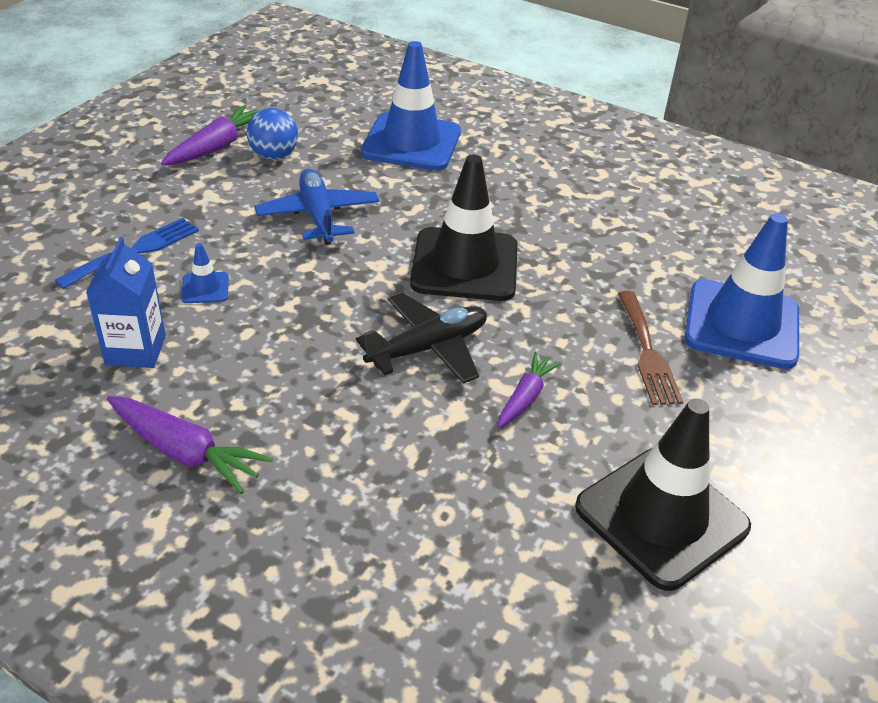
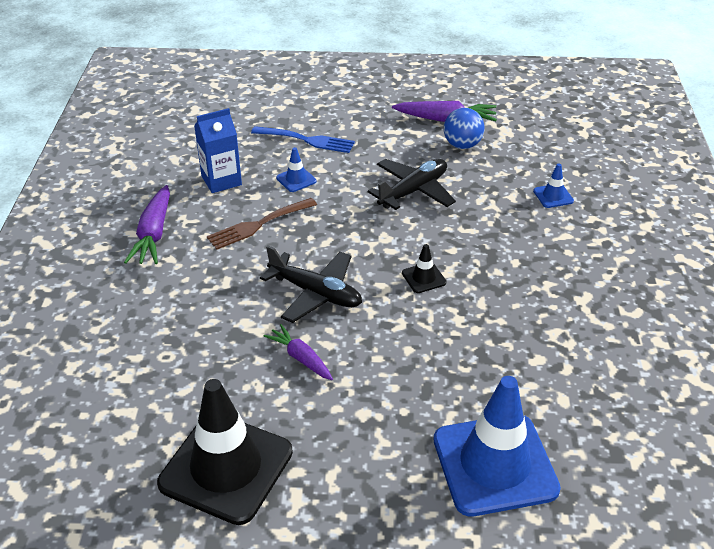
camera: 65 degrees right, 0 degrees up
blue plane [255,169,379,245] -> black plane [368,159,456,210]
blue traffic cone [361,41,461,170] -> blue traffic cone [533,163,574,208], size x0.42
black traffic cone [410,155,518,301] -> black traffic cone [402,244,446,293], size x0.42
purple carrot [497,352,562,428] -> purple carrot turned 135 degrees counterclockwise [264,324,333,380]
brown fork [618,291,683,405] -> brown fork moved to [207,198,317,250]

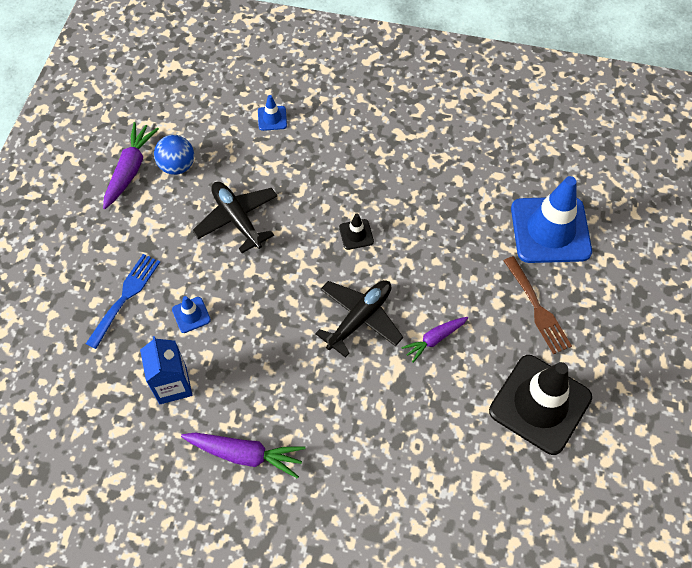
camera: 80 degrees left, 20 degrees up
brown fork [207,198,317,250] -> brown fork moved to [503,256,572,354]

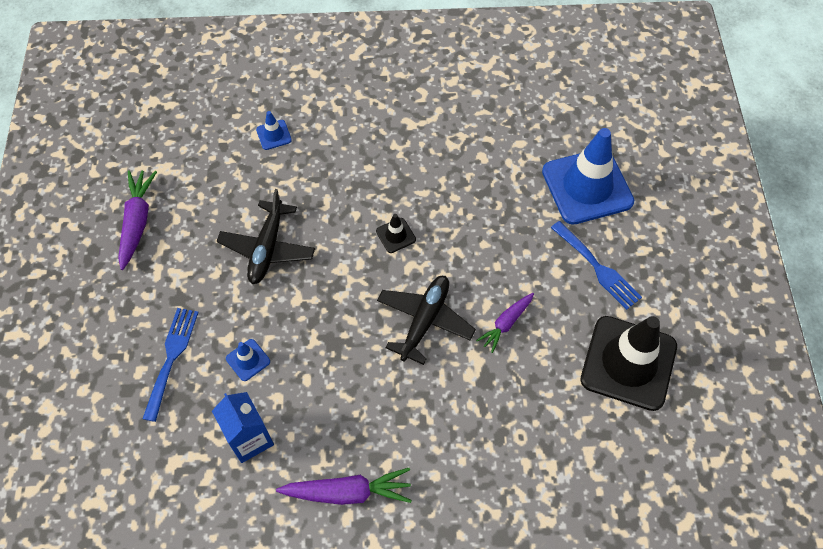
camera: 15 degrees left, 0 degrees up
blue ball [154,135,194,175] -> none
black plane [192,182,277,253] -> black plane turned 120 degrees counterclockwise [217,189,315,284]
brown fork [503,256,572,354] -> blue fork [551,221,642,310]

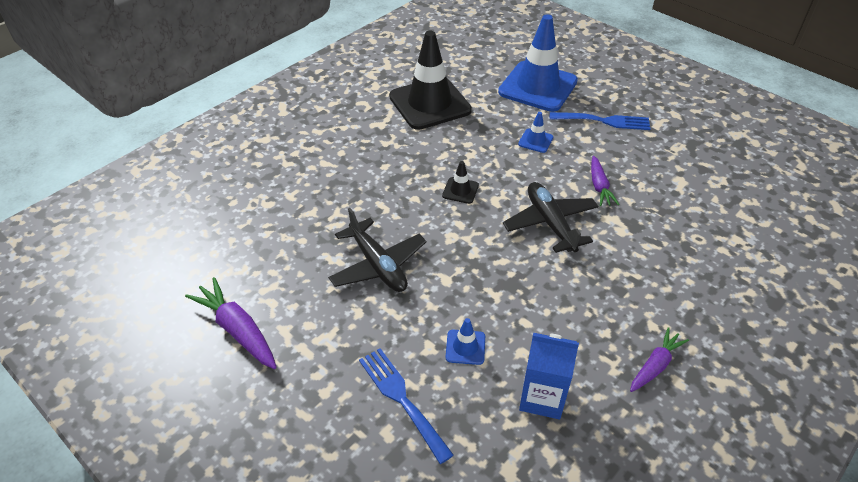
camera: 45 degrees left, 15 degrees down
blue traffic cone [256,111,292,150] -> blue traffic cone moved to [518,112,553,153]
purple carrot [276,468,412,505] -> purple carrot [630,327,689,392], size x0.65
black traffic cone [581,316,677,411] -> black traffic cone moved to [389,31,472,130]

